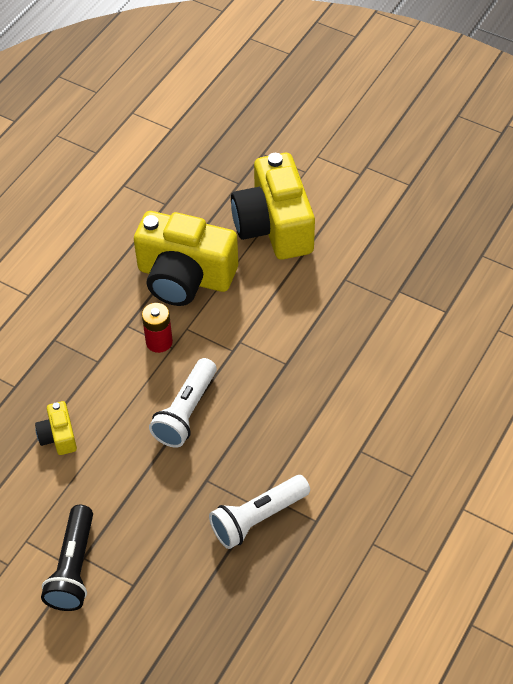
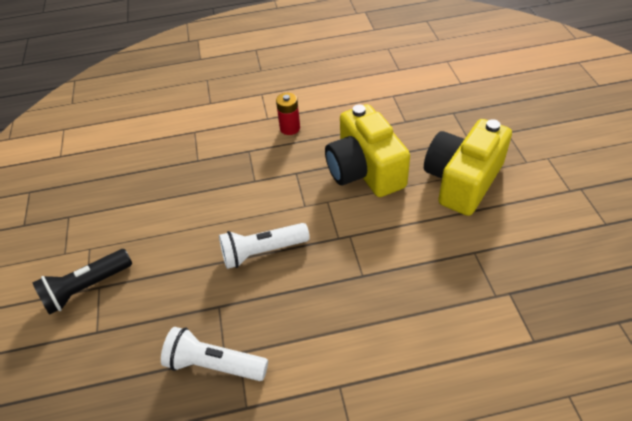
camera: 50 degrees right, 5 degrees down
yellow camera [35,401,77,455] -> none
red battery [142,303,173,353] -> red battery moved to [276,93,300,135]

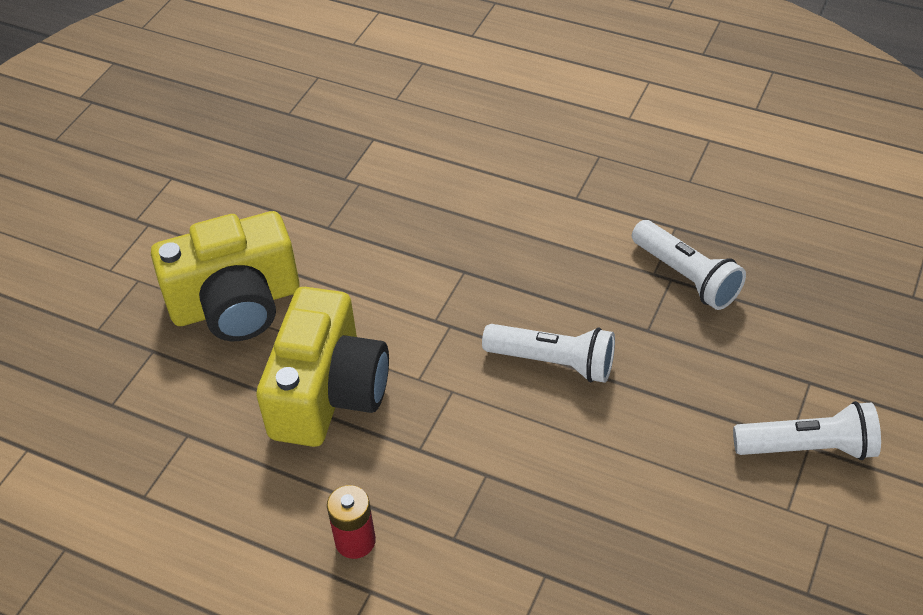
camera: 145 degrees left, 0 degrees up
black flashlight [32,249,132,315] -> white flashlight [733,401,881,460]

